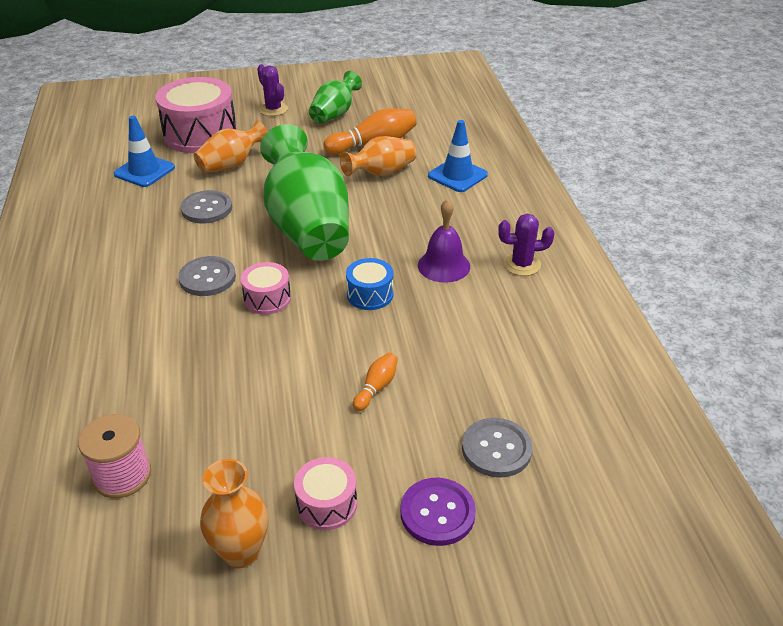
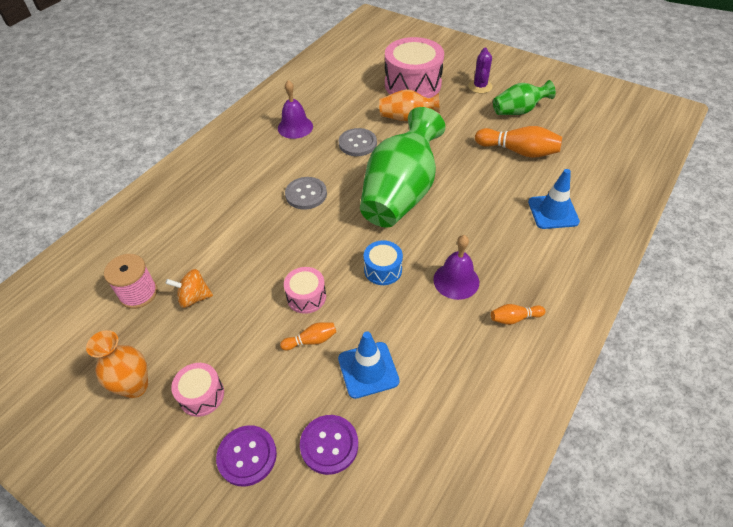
camera: 45 degrees right, 10 degrees up
blue traffic cone [114,116,175,187] -> blue traffic cone moved to [338,331,399,399]
pink drum [241,262,291,315] -> pink drum moved to [284,267,326,314]
orange vase [340,136,417,176] -> none
grey button [462,418,532,478] -> purple button [300,415,358,475]
purple cactus [498,214,555,276] -> orange bowling pin [491,304,545,325]
none -> orange spinning top [165,269,213,308]
none -> purple bell [278,80,313,139]

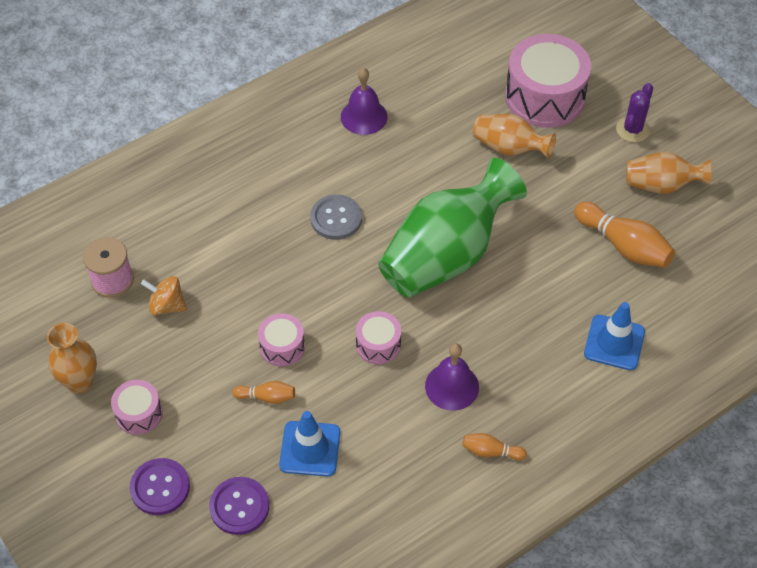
camera: 20 degrees right, 5 degrees up
grey button [339,128,377,156] -> none
blue drum [364,240,403,285] -> pink drum [356,311,401,364]
green vase [493,80,556,115] -> orange vase [626,152,711,194]

